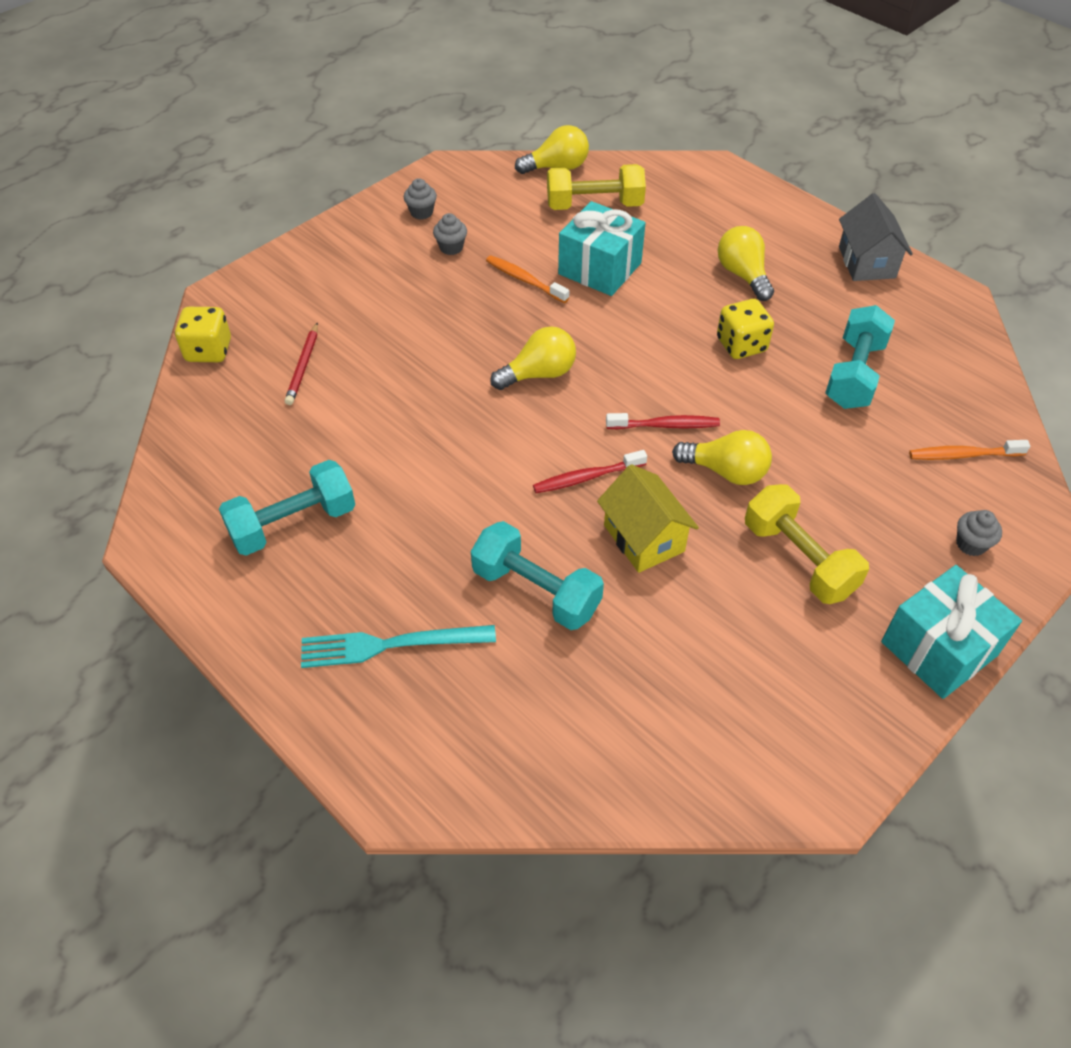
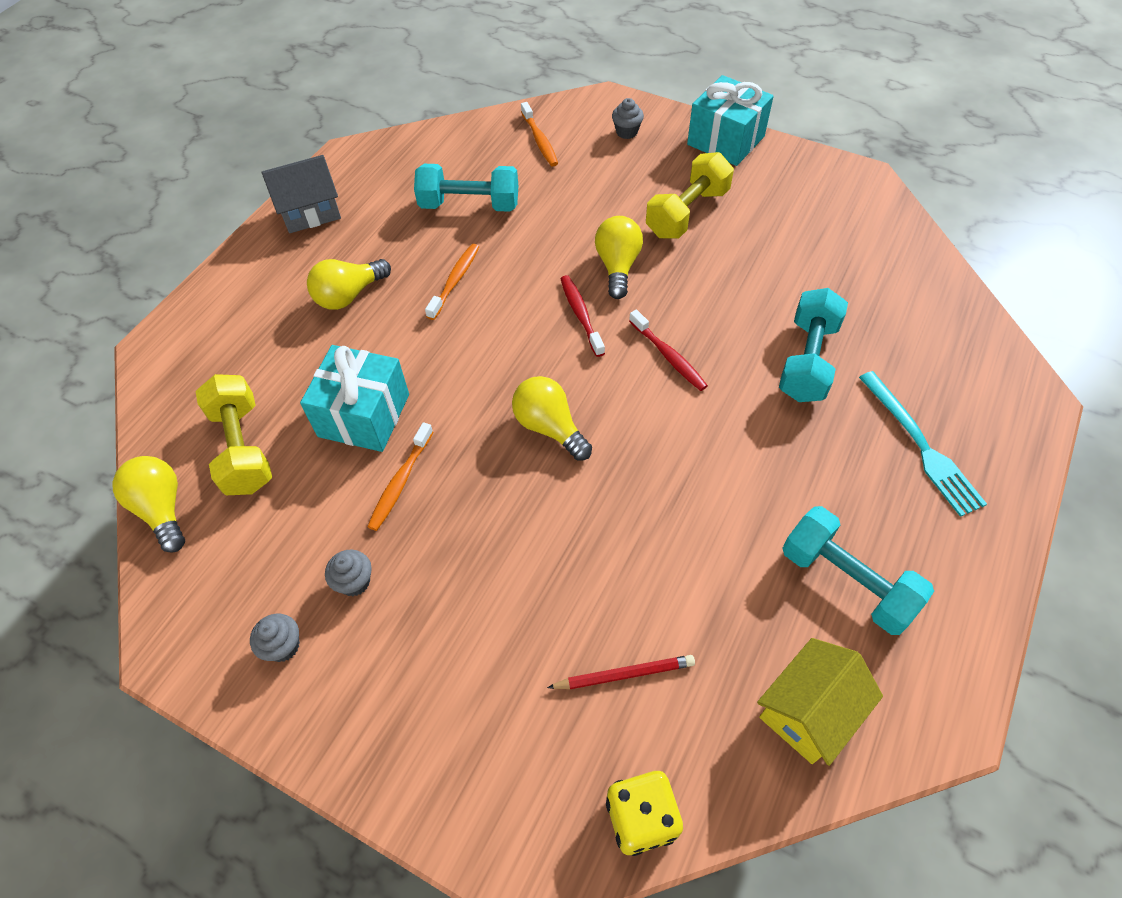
camera: 105 degrees left, 5 degrees up
yellow house [597,464,699,573] -> yellow house moved to [757,638,883,766]
yellow dice [717,299,774,359] -> orange toothbrush [425,244,479,320]

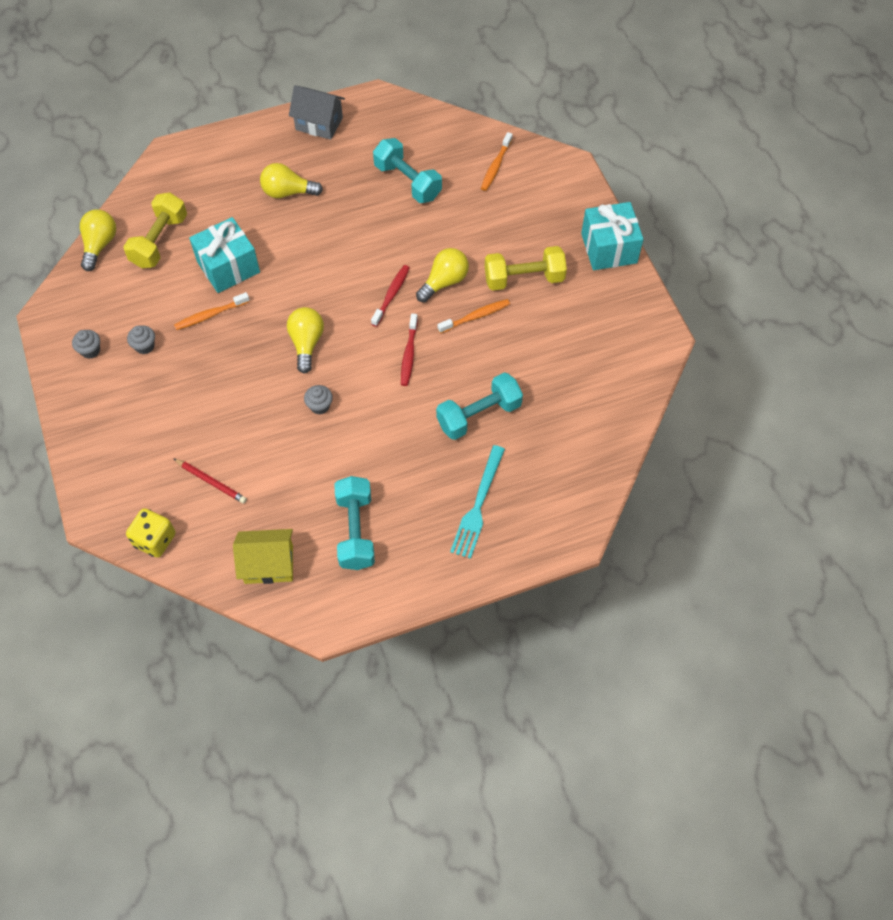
camera: 40 degrees right, 5 degrees up
orange toothbrush [425,244,479,320] -> orange toothbrush moved to [437,299,510,334]
grey cupcake [612,98,644,139] -> grey cupcake moved to [304,385,333,414]

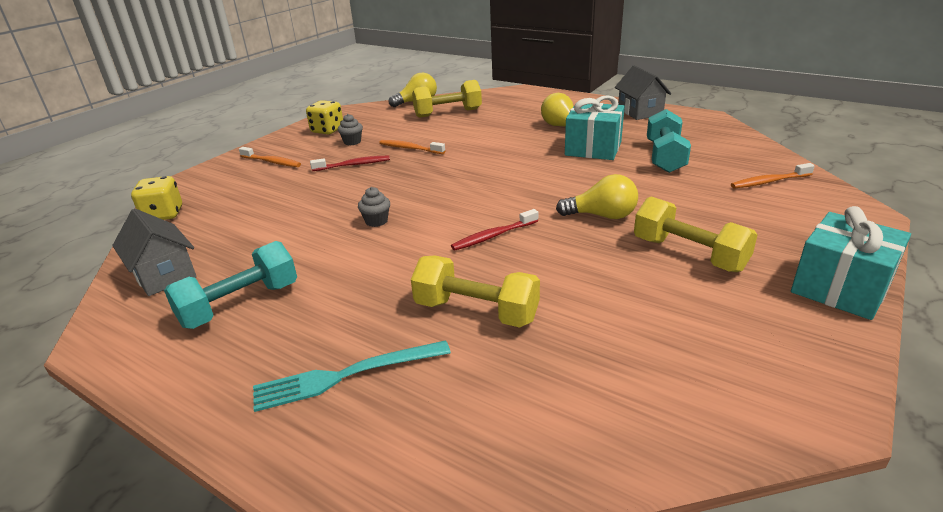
camera: 55 degrees right, 30 degrees down
grey cupcake [72,330,100,359] -> yellow dice [306,100,343,135]
red pencil [173,458,247,504] -> none
turquoise gift [189,217,260,293] -> turquoise gift moved to [565,95,625,160]
yellow house [233,529,293,584] -> grey house [112,209,197,296]
yellow light bulb [287,307,324,373] -> none
red toothbrush [371,265,410,327] -> red toothbrush moved to [310,156,390,171]
turquoise dumbbell [436,373,523,440] -> yellow dumbbell [411,256,540,328]
orange toothbrush [437,299,510,334] -> orange toothbrush moved to [239,147,301,167]

